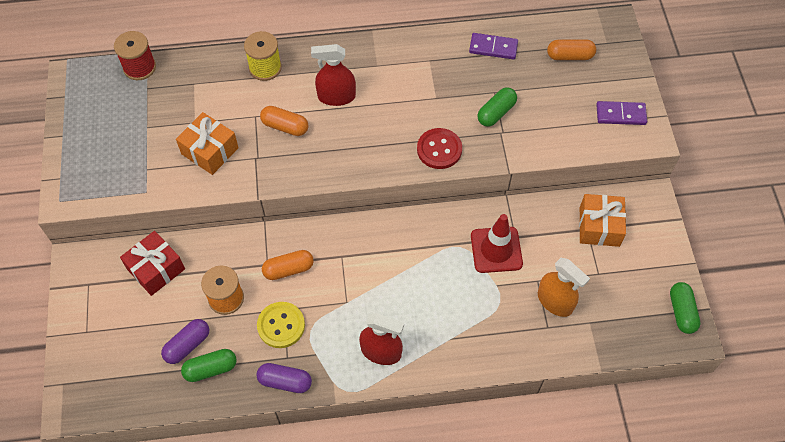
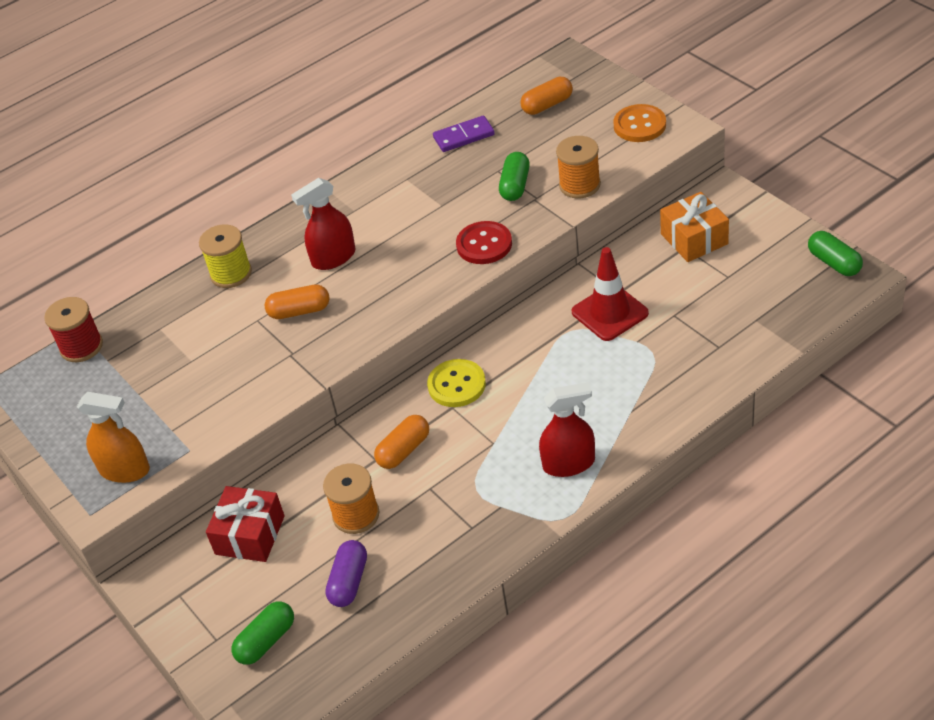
camera: 25 degrees left, 15 degrees down
orange gift [176,112,239,175] -> none
green capsule [181,349,237,382] -> green capsule moved to [231,601,294,665]
purple capsule [256,363,312,393] -> none
yellow button [257,302,305,348] -> yellow button moved to [427,359,486,407]
orange spray bottle [538,258,590,317] -> orange spray bottle moved to [77,392,150,483]
purple domino [596,101,647,125] -> orange button [613,104,666,142]
none -> orange spool [556,136,601,198]

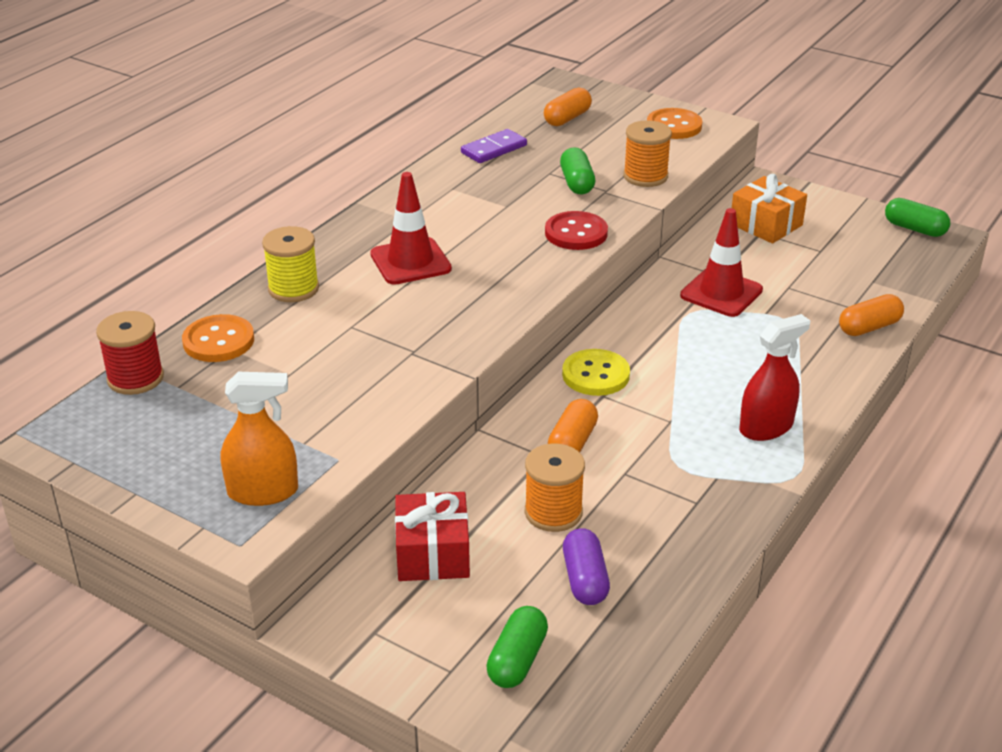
camera: 25 degrees left, 10 degrees down
orange capsule [265,284,330,319] -> orange capsule moved to [839,294,904,336]
red spray bottle [291,178,355,270] -> red traffic cone [370,172,452,285]
none -> orange button [182,314,254,362]

